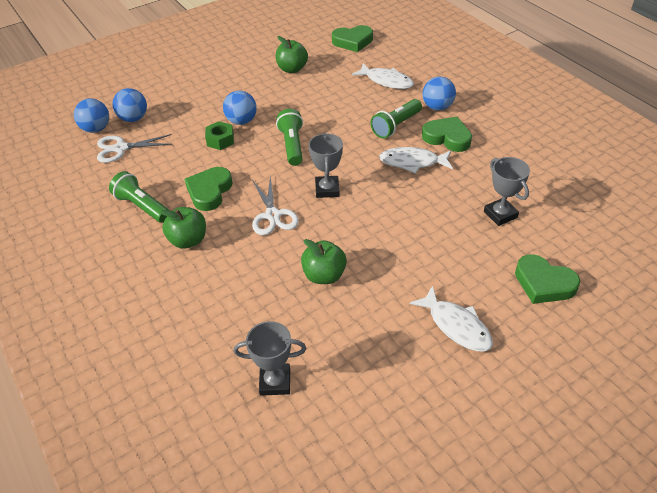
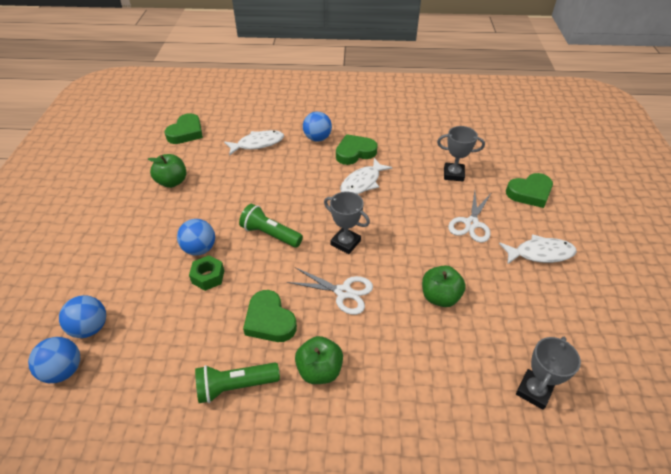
camera: 55 degrees left, 0 degrees up
white scissors [97,134,172,163] -> white scissors moved to [448,191,491,243]
green flashlight [371,99,422,139] -> none

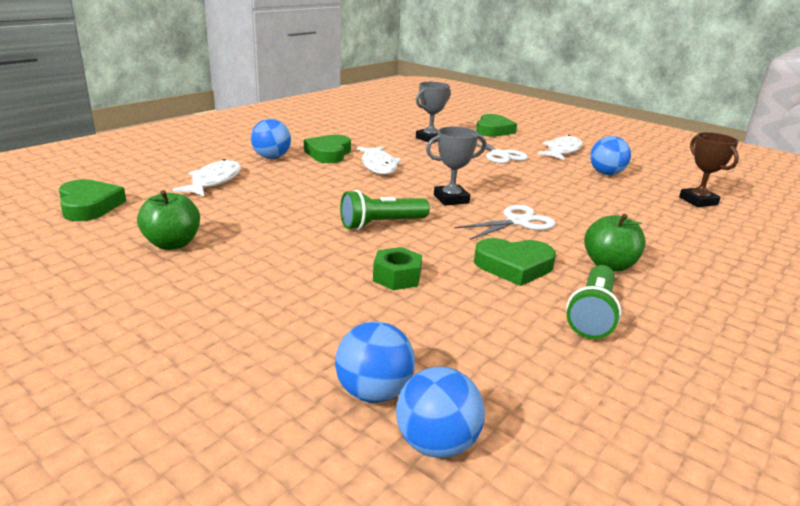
camera: 55 degrees left, 20 degrees down
blue ball [177,219,215,256] -> blue ball moved to [590,136,631,175]
green apple [422,265,466,307] -> none
grey trophy [516,337,581,410] -> brown trophy [679,132,739,207]

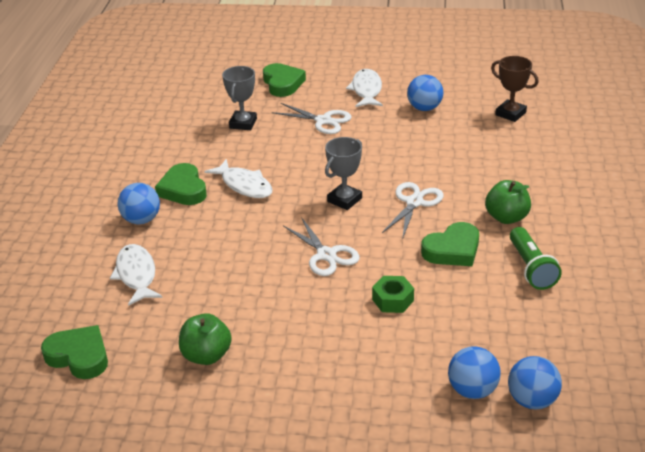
camera: 30 degrees left, 10 degrees up
green flashlight [340,190,430,230] -> white scissors [283,217,360,276]

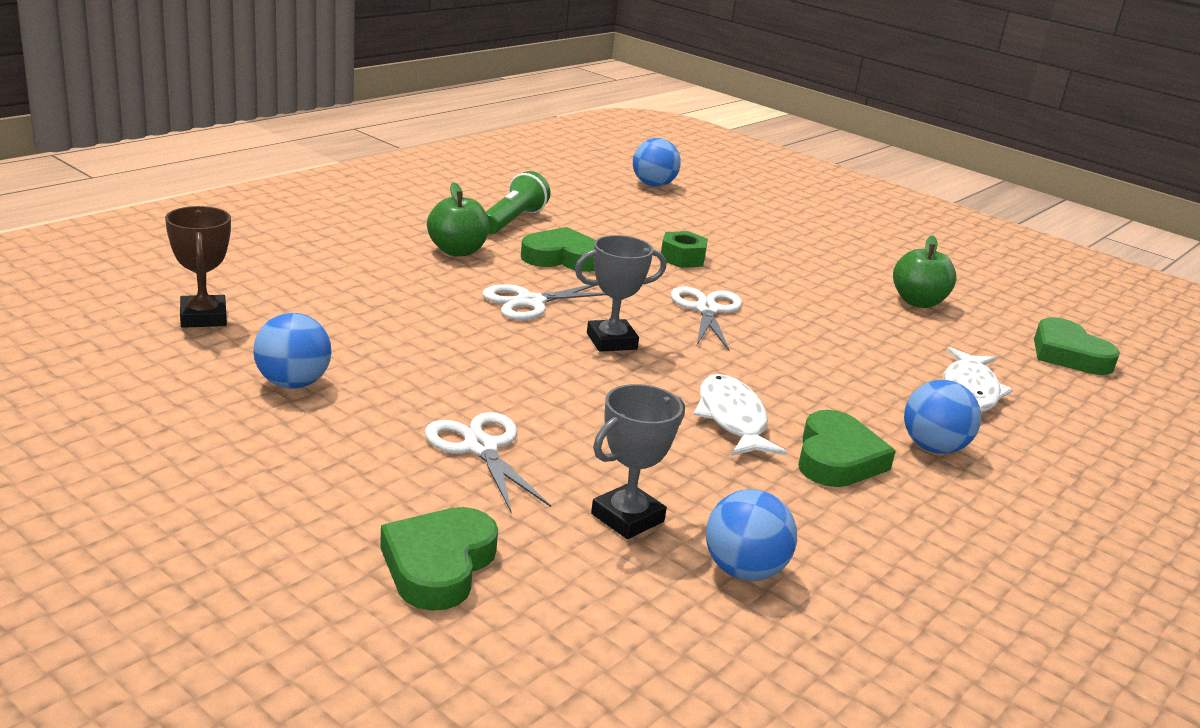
camera: 150 degrees left, 10 degrees down
white fish [346,69,383,107] -> none
blue ball [448,346,501,399] -> blue ball moved to [706,489,797,581]

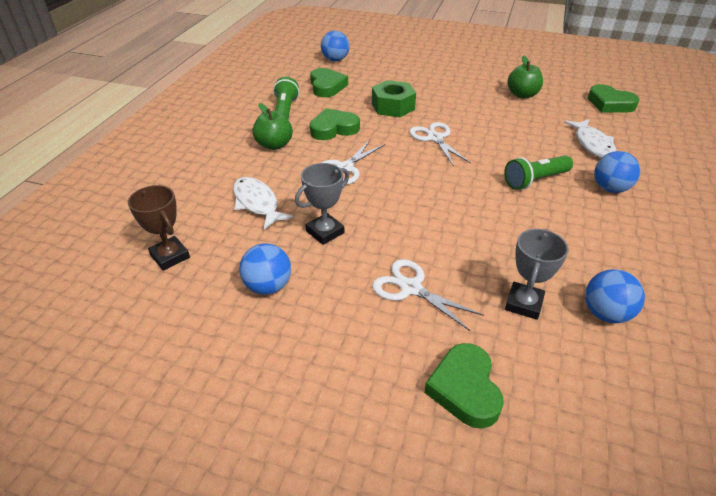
camera: 20 degrees left, 15 degrees up
grey trophy [575,235,666,352] -> grey trophy moved to [295,163,349,245]
green nut [661,231,708,268] -> green nut [372,80,416,117], size x1.52
white fish [693,374,787,456] -> white fish moved to [233,177,293,230]
green heart [798,410,896,487] -> green heart moved to [310,68,348,97]
none -> green flashlight [504,155,573,190]

